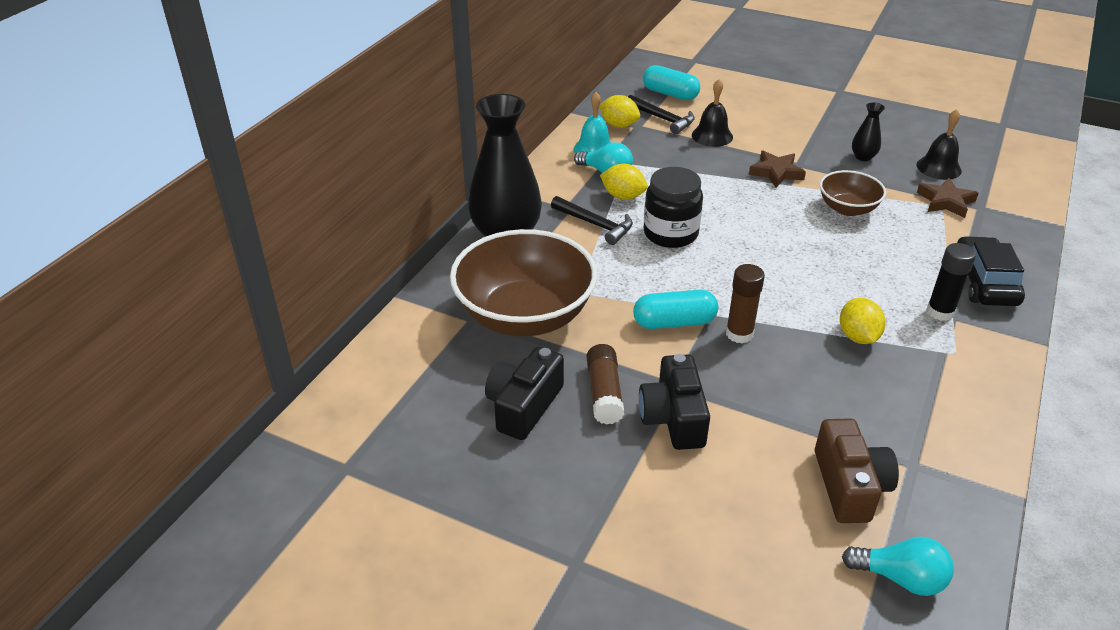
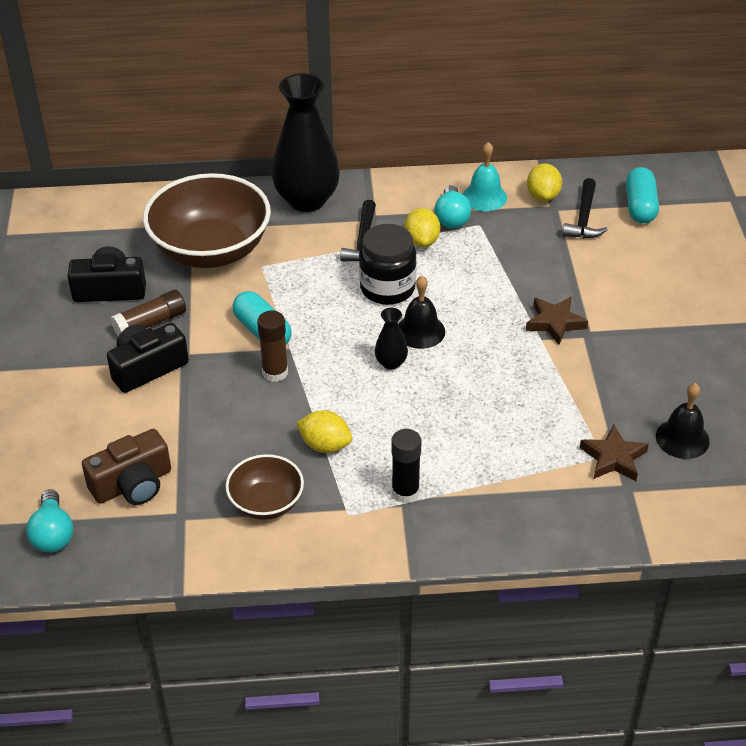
camera: 60 degrees right, 5 degrees up
black bell [692,79,733,147] -> black bell moved to [399,276,445,349]
brown bowl [820,170,886,216] -> brown bowl moved to [226,454,304,520]
yellow lemon [840,298,885,344] -> yellow lemon turned 60 degrees clockwise [296,410,352,453]
black vase [852,103,885,161] -> black vase moved to [375,308,408,370]
black car [957,236,1025,306] -> none

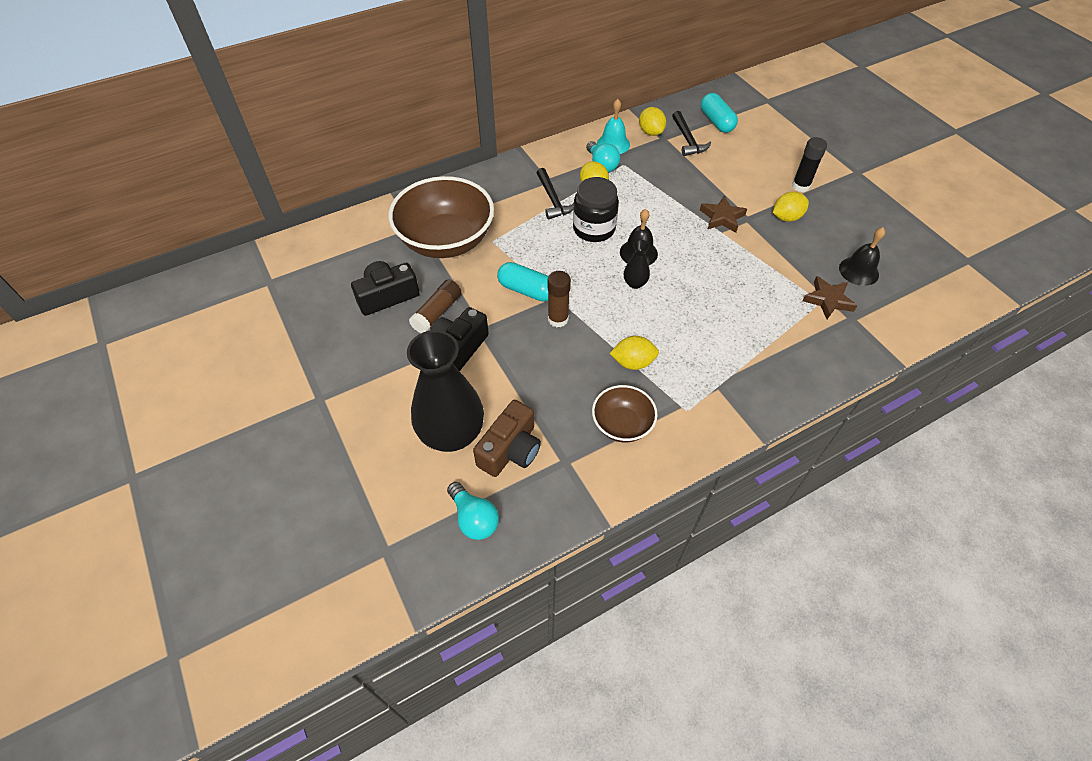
camera: 25 degrees left, 10 degrees up
black vase [271,74,340,212] -> black vase moved to [407,330,484,452]
black glue stick [391,429,421,503] -> black glue stick moved to [792,137,827,192]
none -> yellow lemon [773,192,809,222]

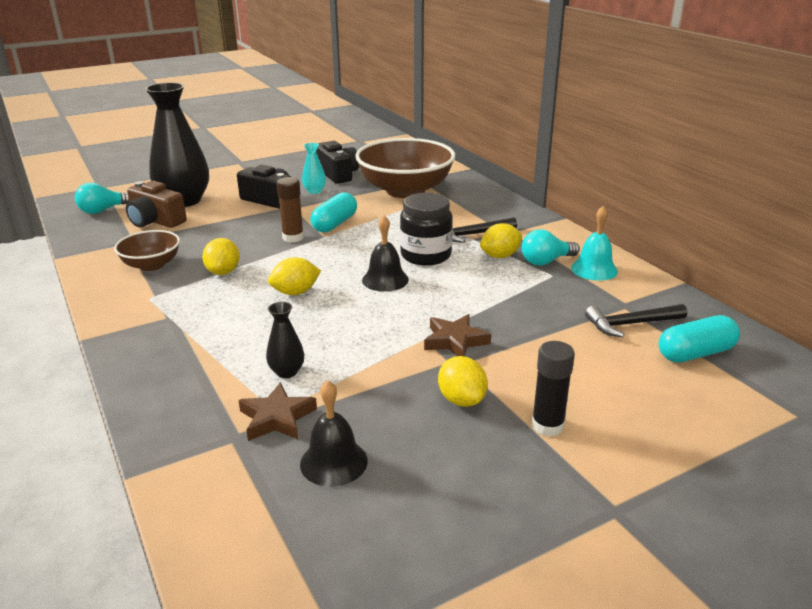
camera: 90 degrees right, 25 degrees down
brown glue stick [409,280,461,333] -> turquoise vase [302,143,326,194]
black vase [624,240,650,289] -> black vase moved to [266,302,304,378]
yellow lemon [639,107,666,136] -> yellow lemon moved to [268,257,321,295]

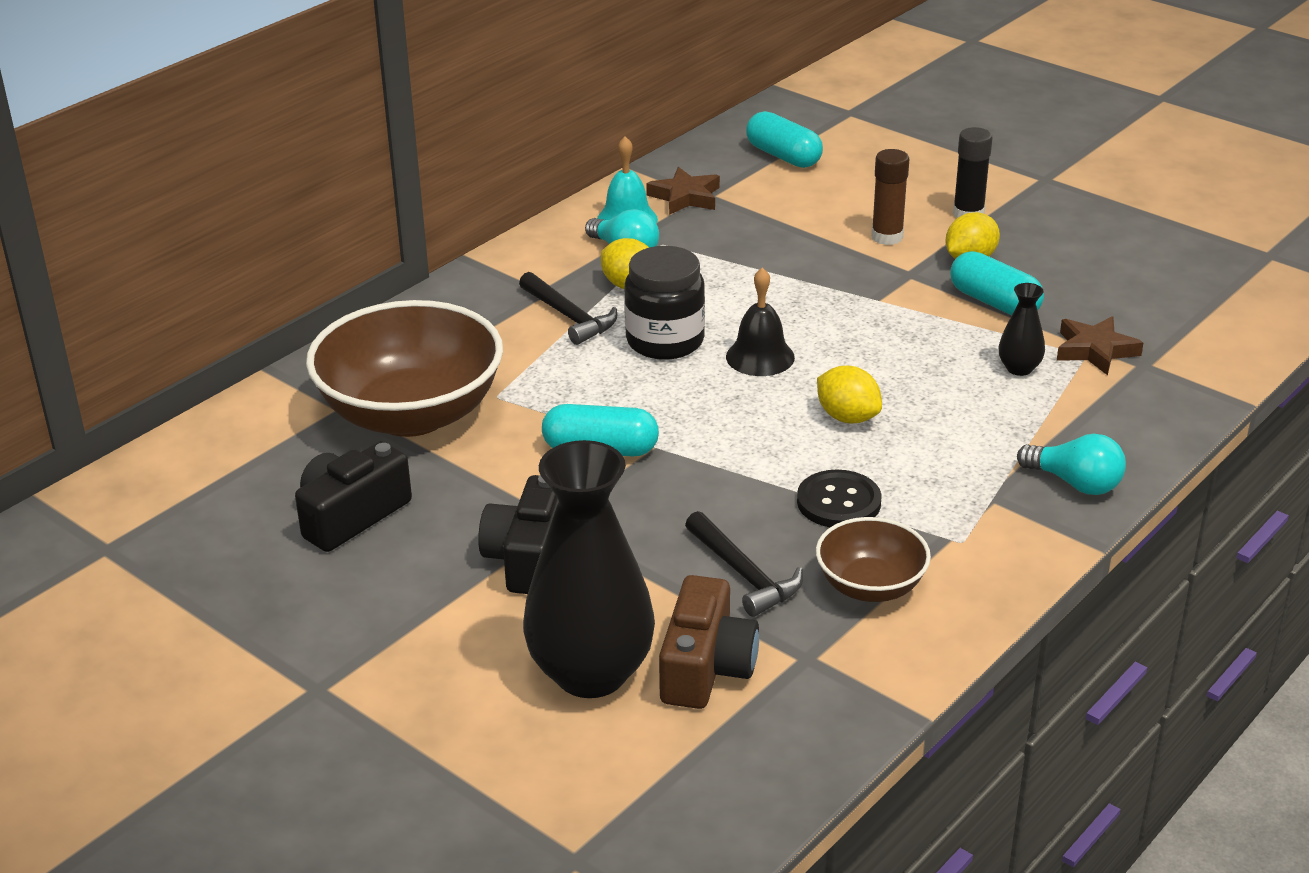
camera: 110 degrees left, 5 degrees up
turquoise light bulb [75,183,129,214] -> turquoise light bulb moved to [1017,434,1126,495]
yellow lemon [202,238,240,275] -> black button [797,470,882,527]
brown glue stick [277,177,304,242] -> brown glue stick moved to [871,149,909,245]
black bell [300,380,368,487] -> none
turquoise vase [302,143,326,194] -> none
brown star [424,314,491,356] -> brown star moved to [646,167,720,215]
black hammer [585,304,687,337] -> black hammer moved to [685,511,803,617]
none -> turquoise capsule [950,251,1044,315]

